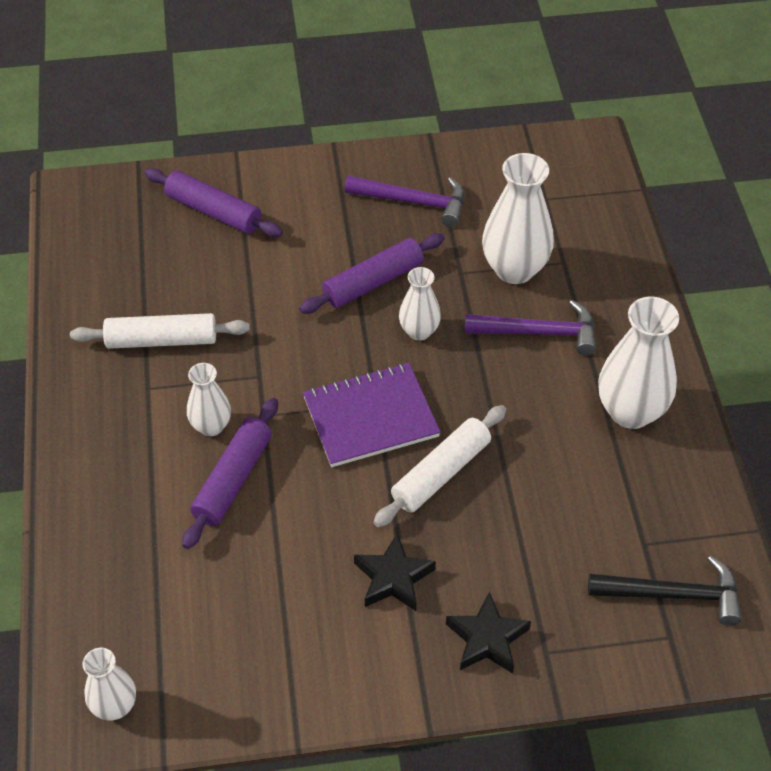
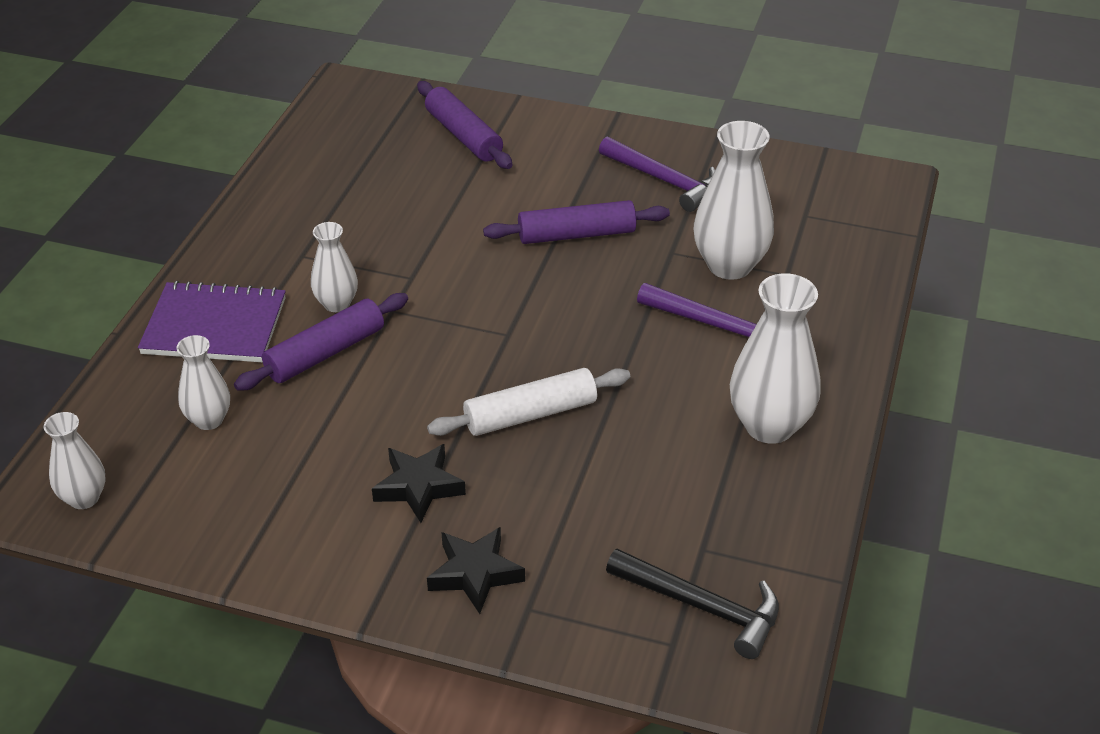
camera: 25 degrees right, 10 degrees down
white rolling pin [70,313,250,349] -> none
purple notebook [303,363,441,467] -> purple notebook moved to [138,281,286,362]
white vase [399,267,441,341] -> white vase moved to [177,335,230,430]

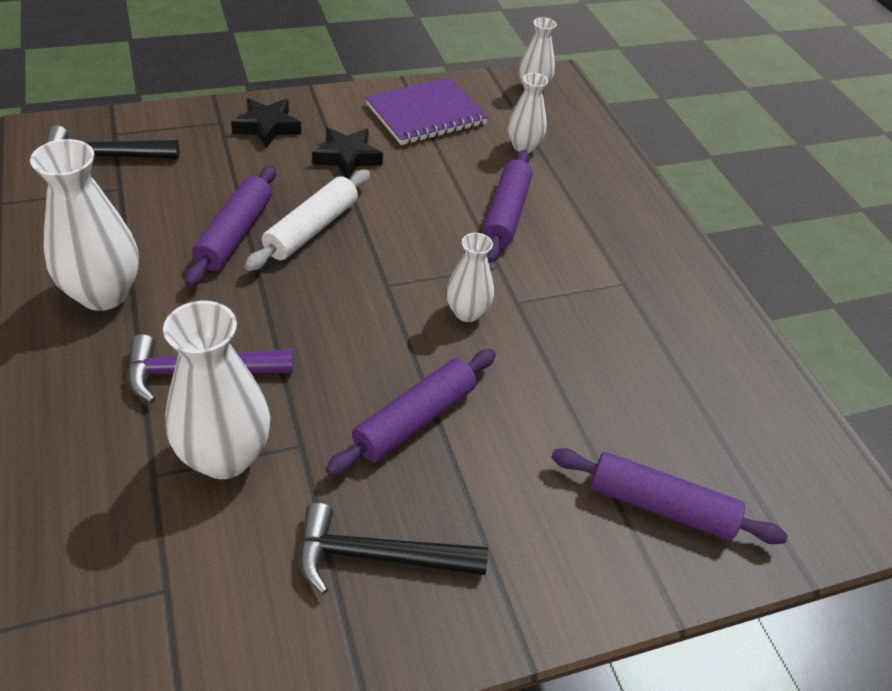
camera: 140 degrees right, 5 degrees up
purple notebook [138,281,286,362] -> purple notebook moved to [365,77,488,145]
white vase [311,222,358,312] -> white vase moved to [446,233,494,322]
purple hammer [599,137,715,212] -> black hammer [299,503,488,594]
none -> purple rolling pin [185,165,276,287]

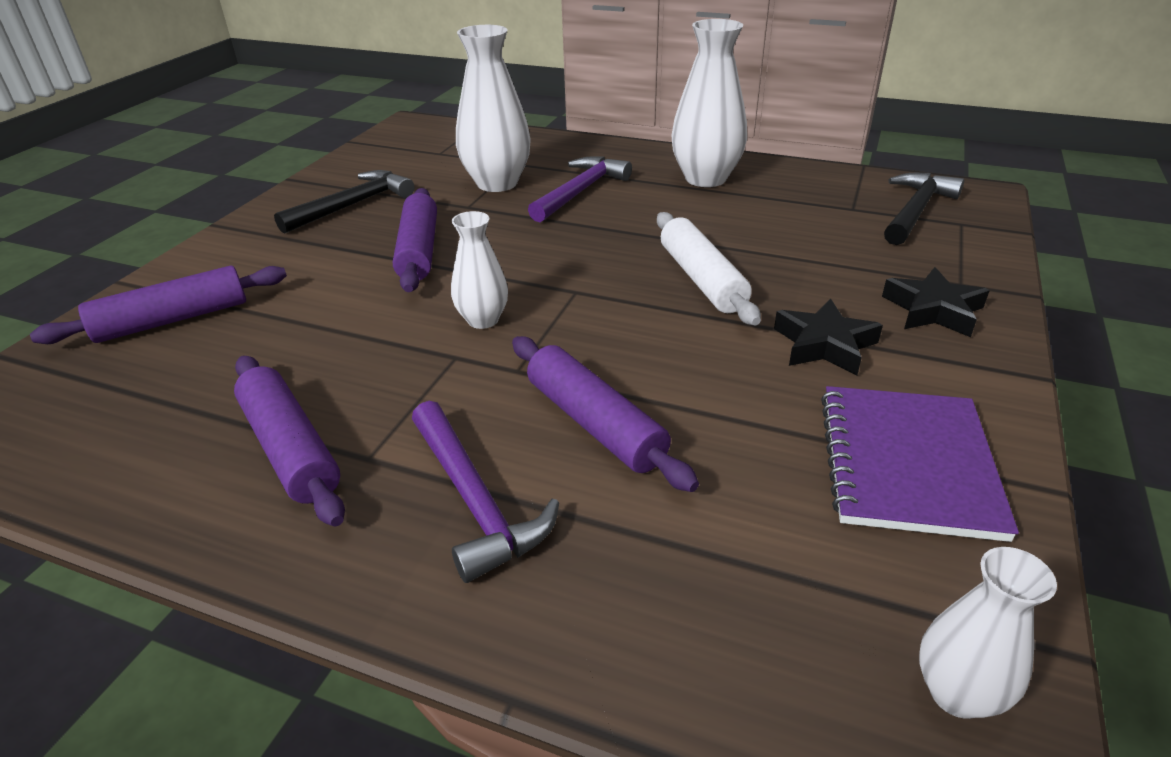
camera: 135 degrees right, 10 degrees down
purple rolling pin [185,165,276,287] -> purple rolling pin moved to [234,356,345,526]
white vase [508,73,548,153] -> none
none -> purple hammer [412,401,559,583]

